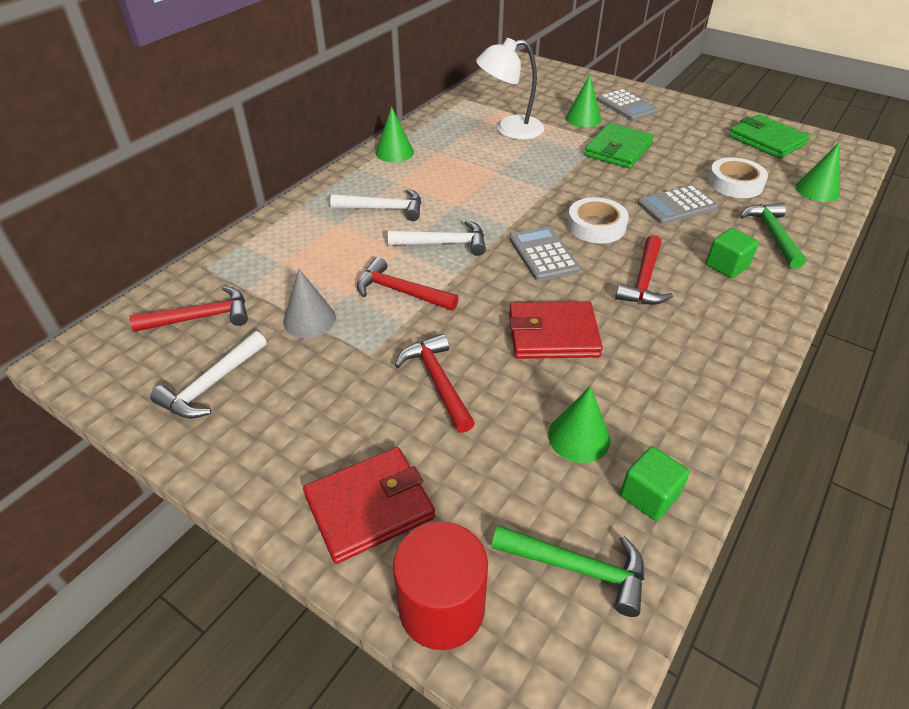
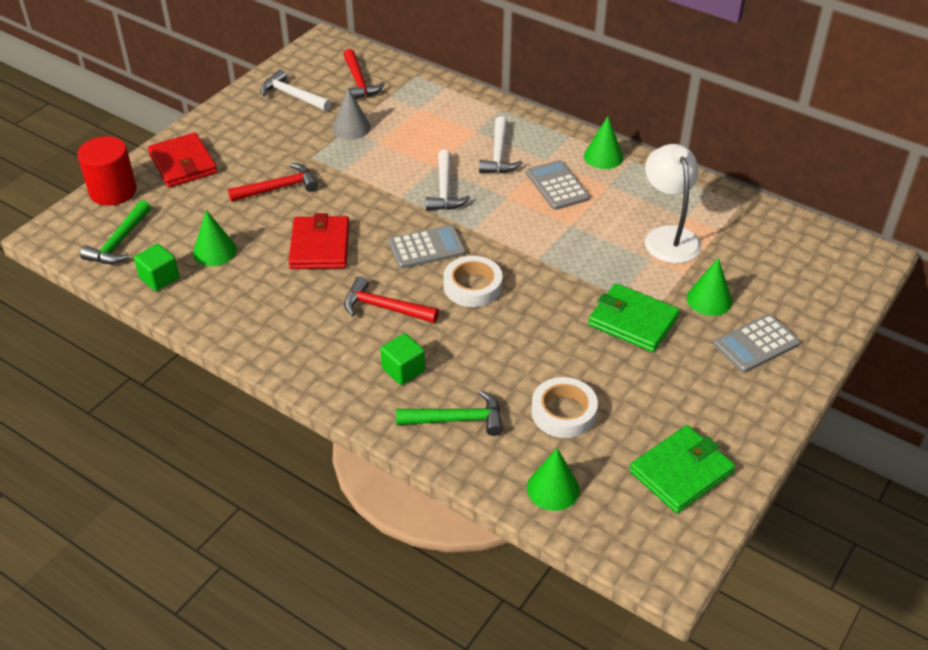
camera: 90 degrees right, 0 degrees up
red hammer [357,257,459,311] -> none
grey calculator [638,185,718,225] -> grey calculator moved to [526,160,590,210]

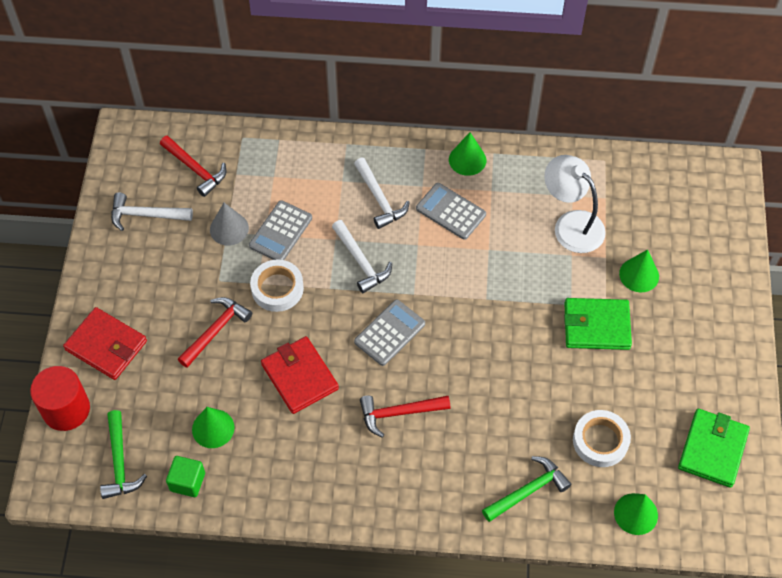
camera: 30 degrees left, 15 degrees up
green cube [380,333,425,385] -> none
white tape [443,256,502,307] -> white tape moved to [250,259,304,312]
grey calculator [714,314,800,373] -> grey calculator moved to [249,200,312,260]

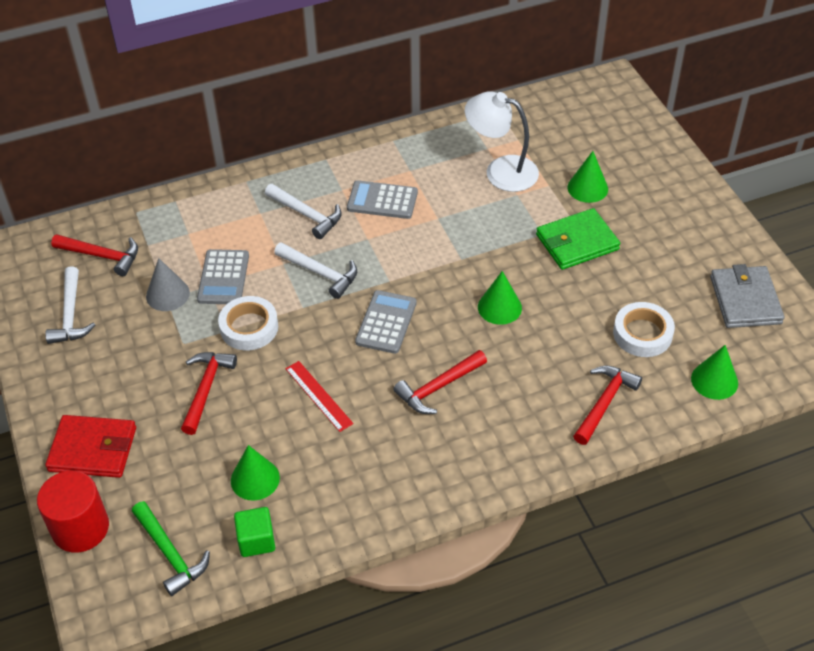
camera: 25 degrees left, 10 degrees down
white hammer [111,192,193,231] -> white hammer turned 75 degrees counterclockwise [45,266,95,344]
red wallet [261,336,339,414] -> red ruler [285,361,353,432]
green cone [449,132,486,176] -> green cone moved to [478,271,522,325]
green hammer [482,456,571,522] -> red hammer [573,365,642,445]
green wallet [678,409,750,488] -> grey wallet [710,264,785,328]

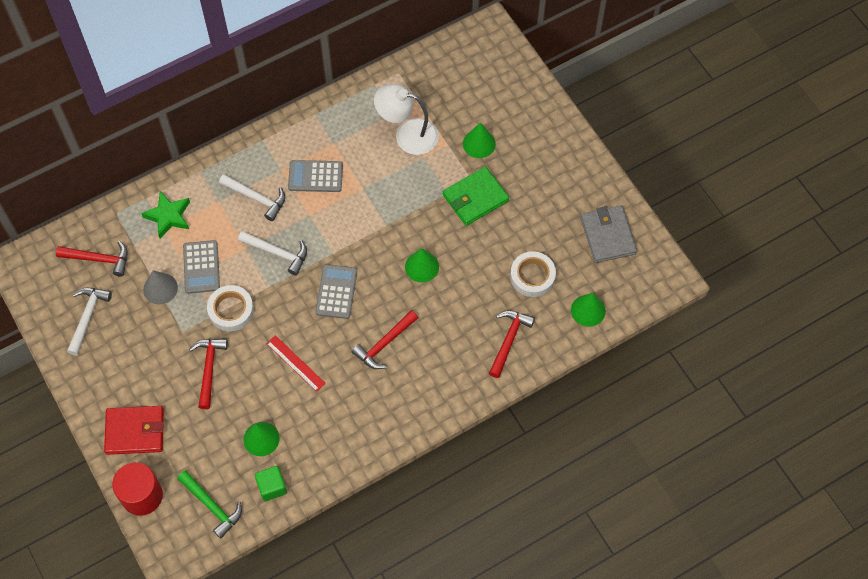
camera: 10 degrees left, 15 degrees up
white hammer [45,266,95,344] -> white hammer turned 150 degrees counterclockwise [67,288,112,355]
none -> green star [141,191,190,238]

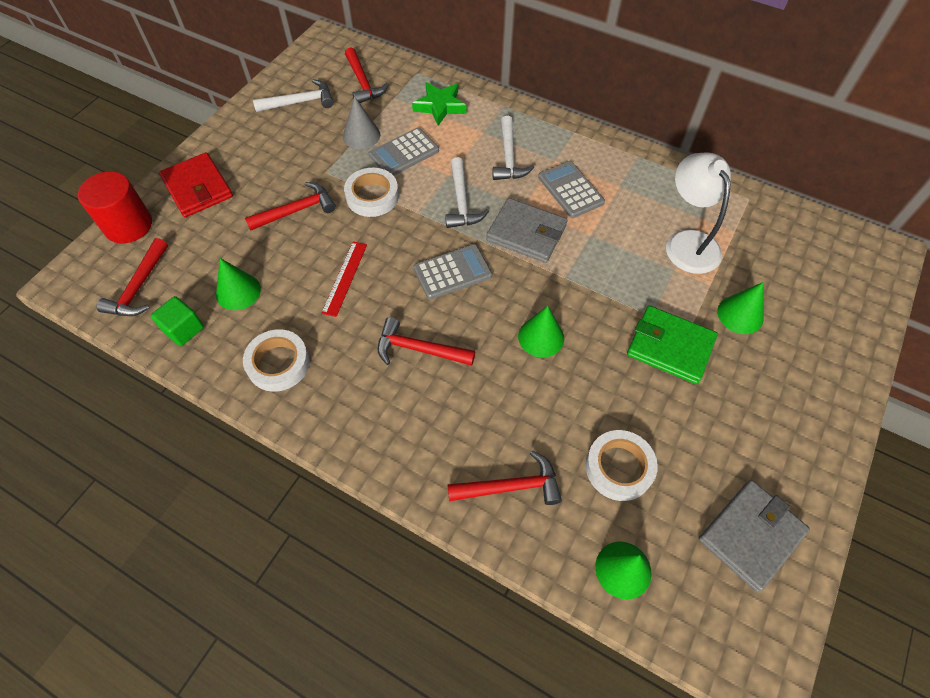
camera: 60 degrees right, 5 degrees down
green hammer [177,470,242,539] -> red hammer [96,238,168,316]
none -> white tape [243,329,310,392]
none -> grey wallet [486,198,567,263]

